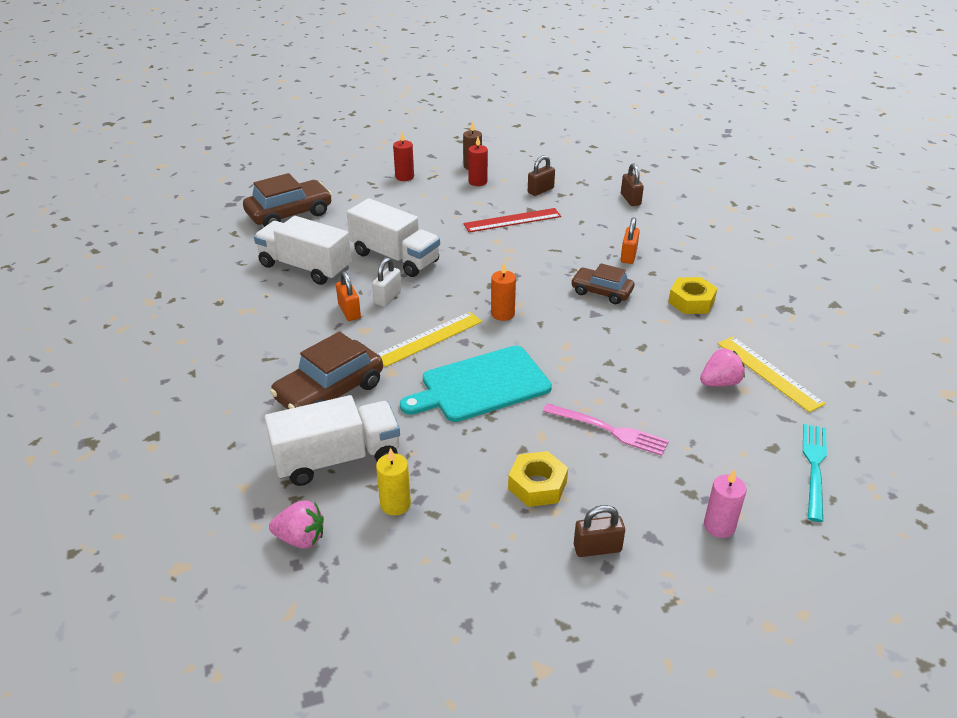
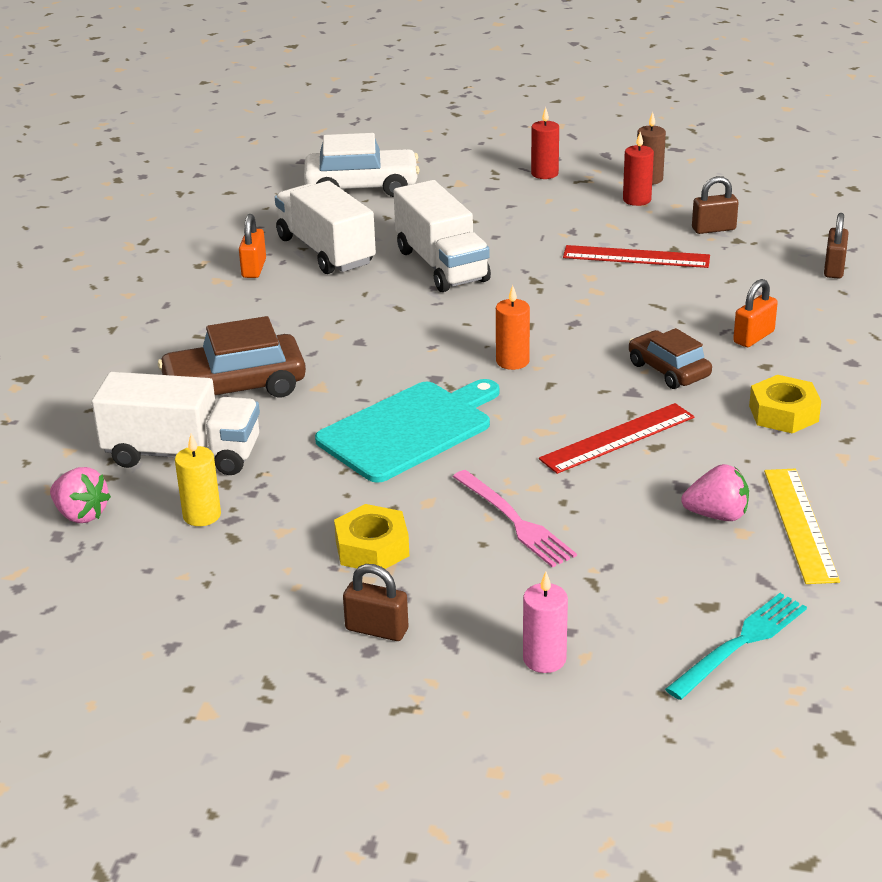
camera: 30 degrees right, 5 degrees down
brown car [243,173,332,227] -> white car [304,133,420,197]
orange padlock [336,271,361,321] -> orange padlock moved to [239,214,266,278]
white padlock [372,258,401,306] -> none
yellow ruler [378,312,482,367] -> none
turquoise cutting board [400,346,552,422] -> turquoise cutting board turned 135 degrees clockwise [315,379,499,483]
none -> red ruler [539,403,694,474]

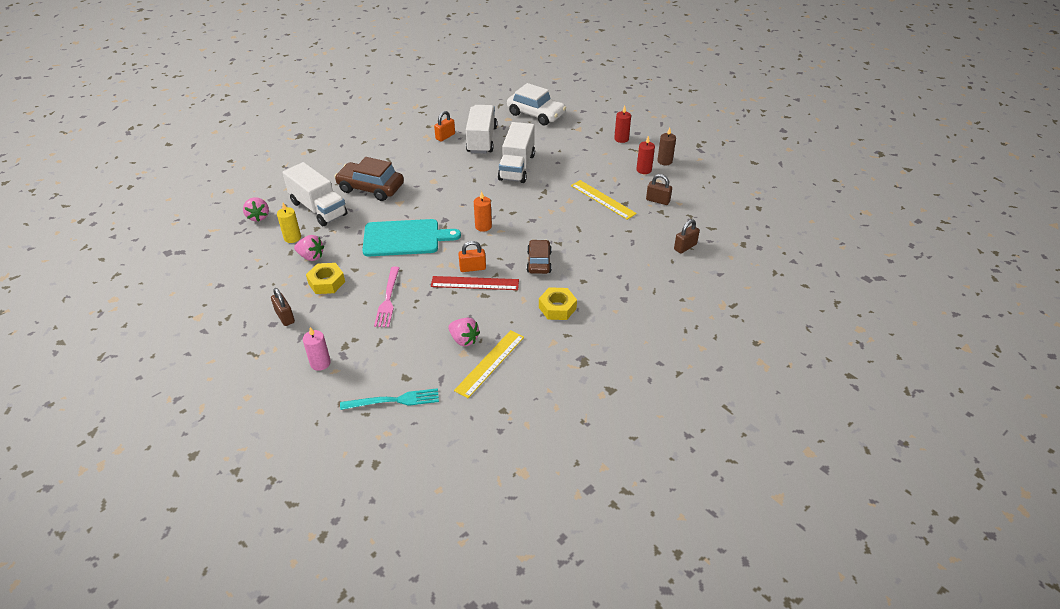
camera: 35 degrees right, 10 degrees up
red ruler [563,245,710,268] -> yellow ruler [571,180,637,220]
orange padlock [733,279,778,347] -> orange padlock moved to [458,241,486,272]
none -> pink strawberry [294,235,324,261]

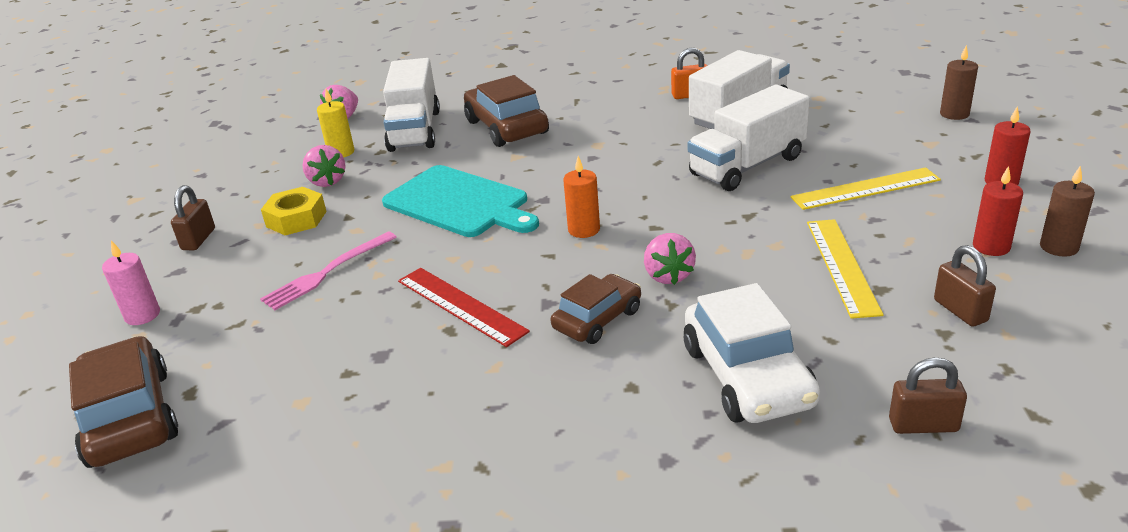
camera: 45 degrees right, 10 degrees down
turquoise fork [340,388,439,410] -> brown car [69,336,178,468]
pink strawberry [448,318,480,346] -> pink strawberry moved to [644,233,696,285]
yellow ruler [454,330,524,398] -> yellow ruler moved to [791,167,941,210]
orange padlock [458,241,486,272] -> none
white car [507,83,566,126] -> white car moved to [684,283,820,423]
yellow nut [539,287,577,320] -> none
none -> brown candle [940,45,978,120]

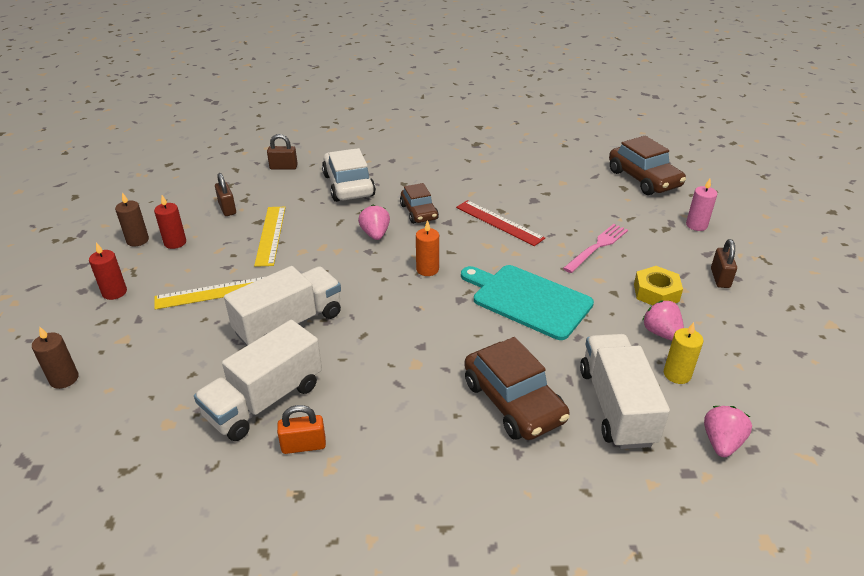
camera: 175 degrees right, 5 degrees up
brown car [550,274,641,344] -> brown car turned 60 degrees counterclockwise [400,183,439,224]

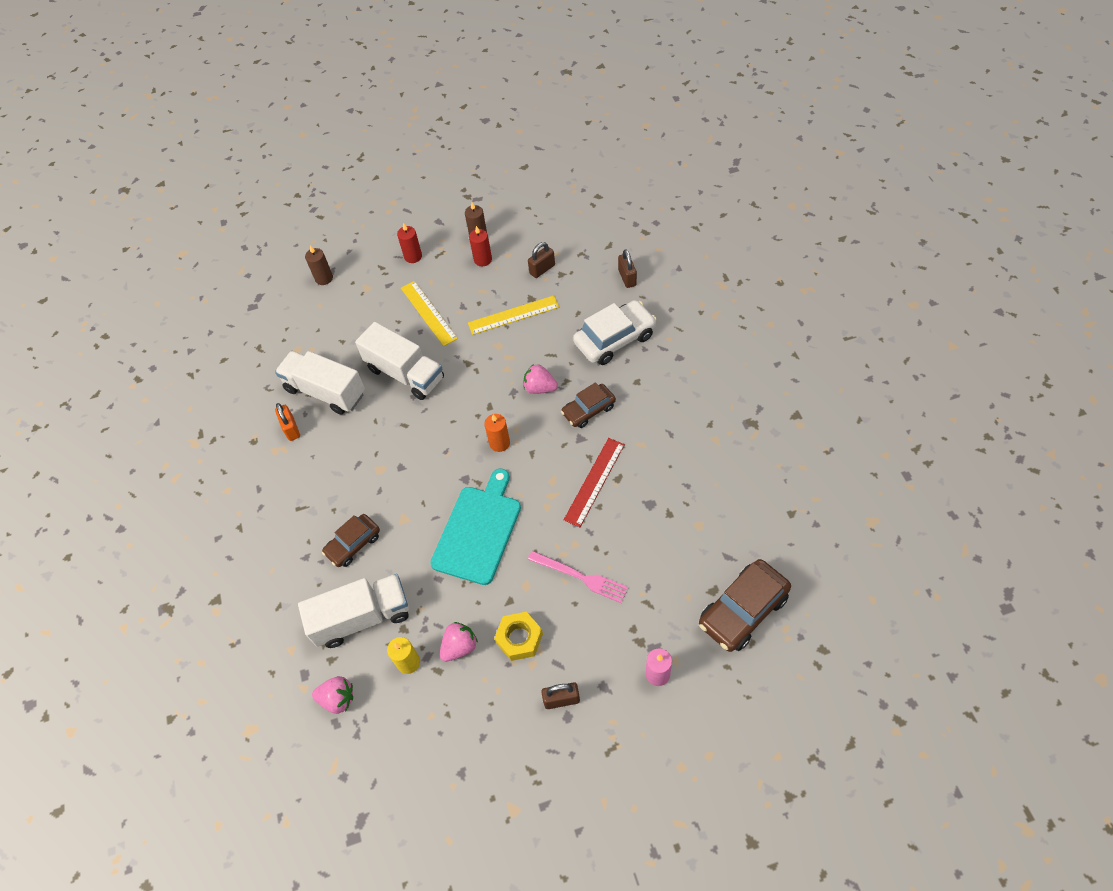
camera: 80 degrees right, 20 degrees up
pink strawberry [358,205,390,240] -> pink strawberry turned 135 degrees counterclockwise [523,364,558,394]
brown car [464,337,569,440] -> brown car [322,514,380,567], size x0.63

